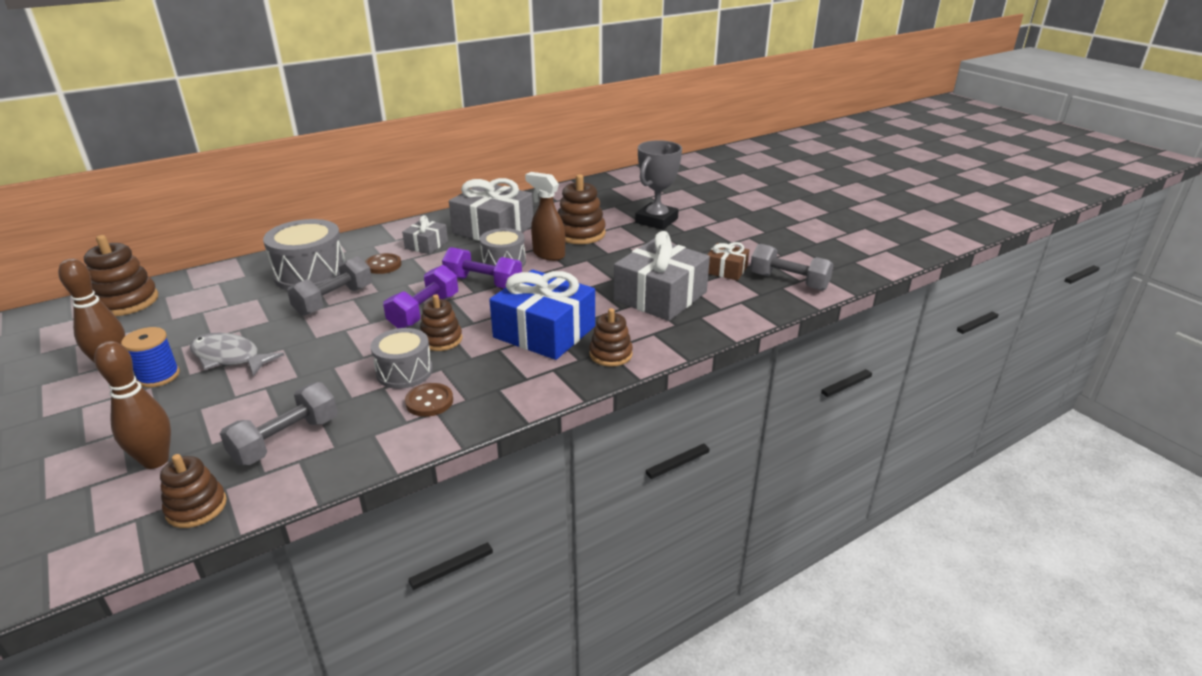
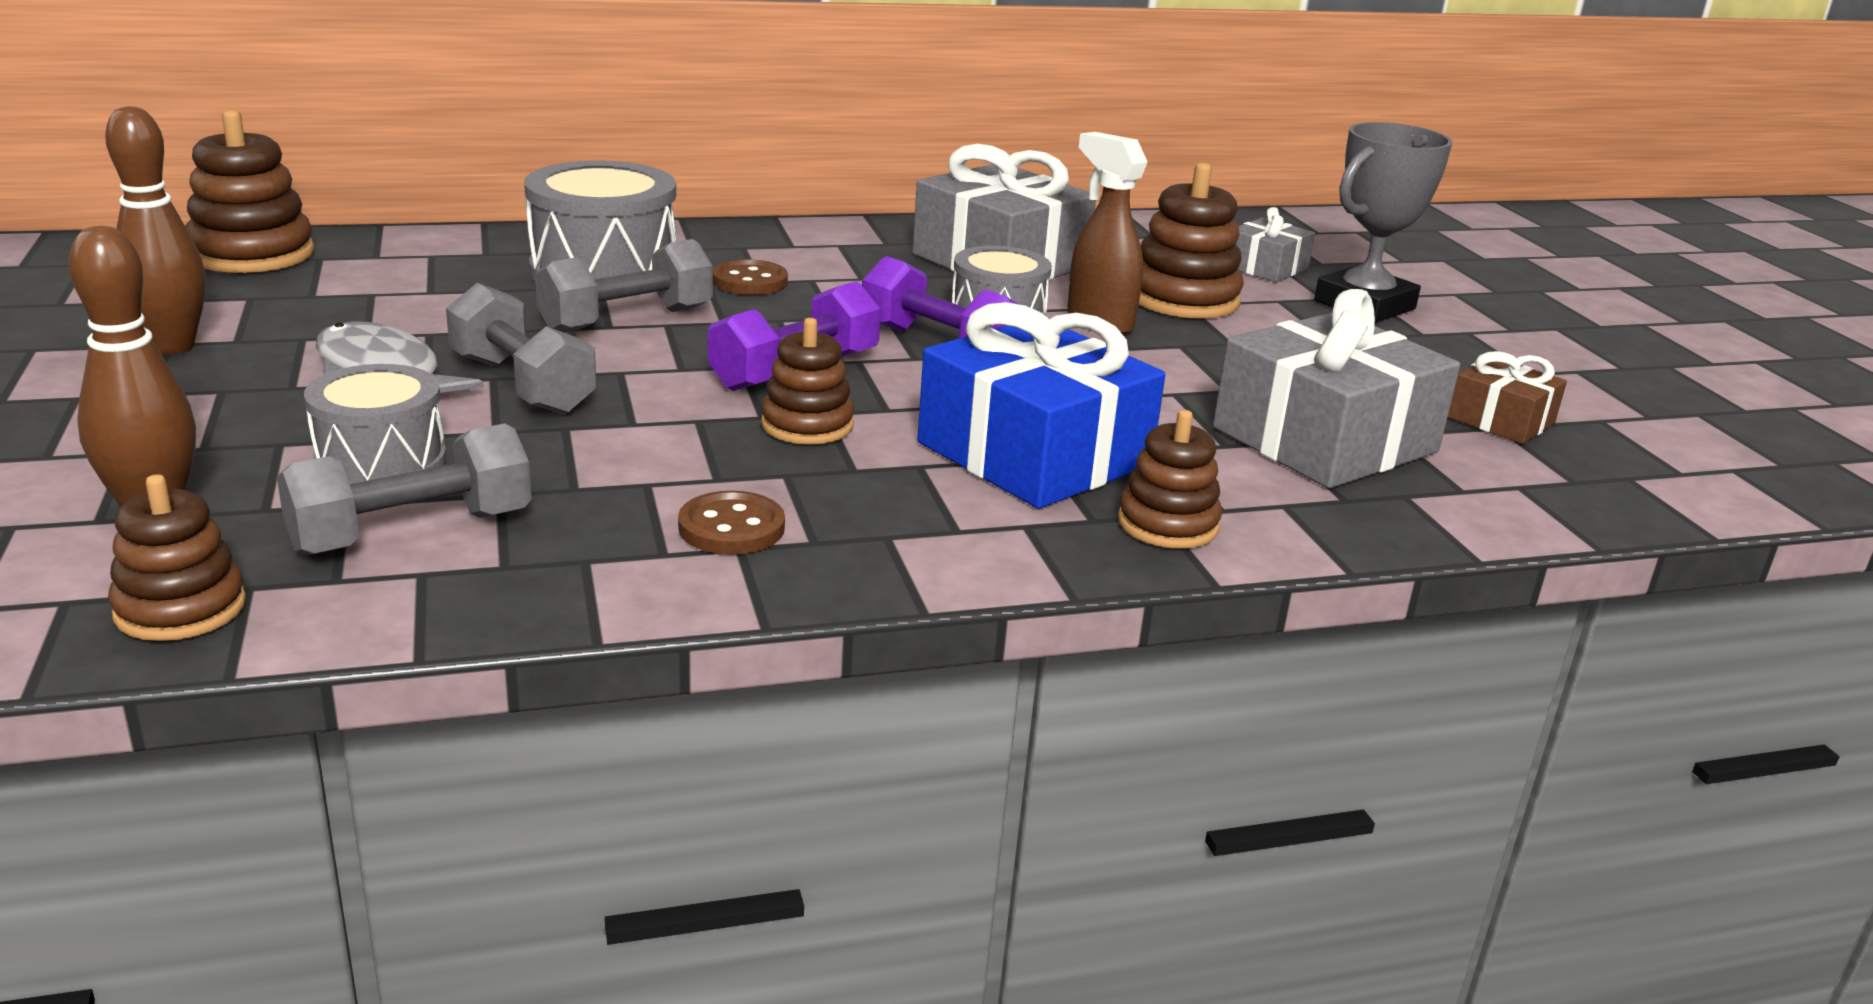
camera: 15 degrees right, 5 degrees down
blue spool [121,327,180,388] -> none
grey drum [371,328,433,389] -> grey drum moved to [304,364,446,484]
grey gift [402,215,448,254] -> grey gift moved to [1236,207,1315,282]
grey dumbbell [750,244,834,291] -> grey dumbbell moved to [446,282,597,415]

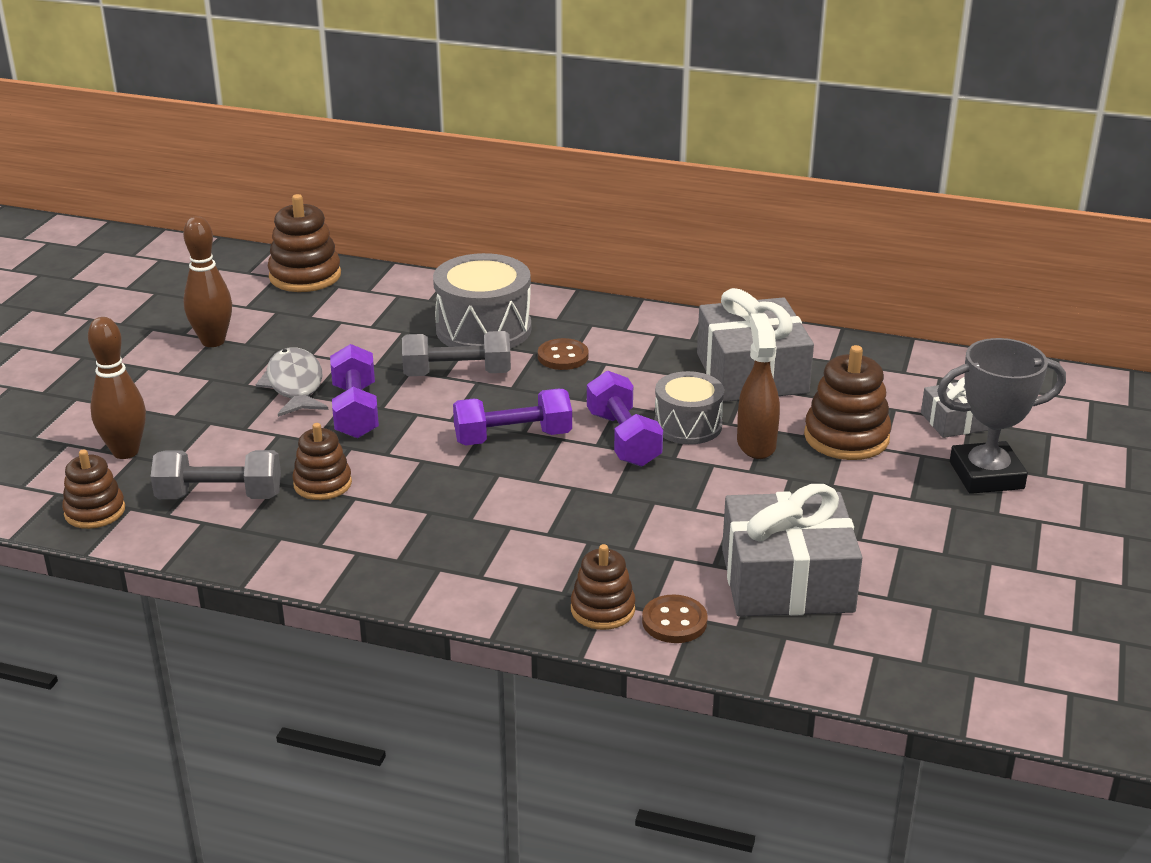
camera: 35 degrees right, 5 degrees up
grey drum [304,364,446,484] -> none
grey dumbbell [446,282,597,415] -> purple dumbbell [330,344,379,438]
brown button [678,491,785,554] -> brown button moved to [642,594,708,643]
brown stacking toy [761,318,854,445] -> brown stacking toy moved to [292,423,352,500]
blue gift [918,302,1165,509] -> none
brown gift [1448,351,1567,444] -> none

